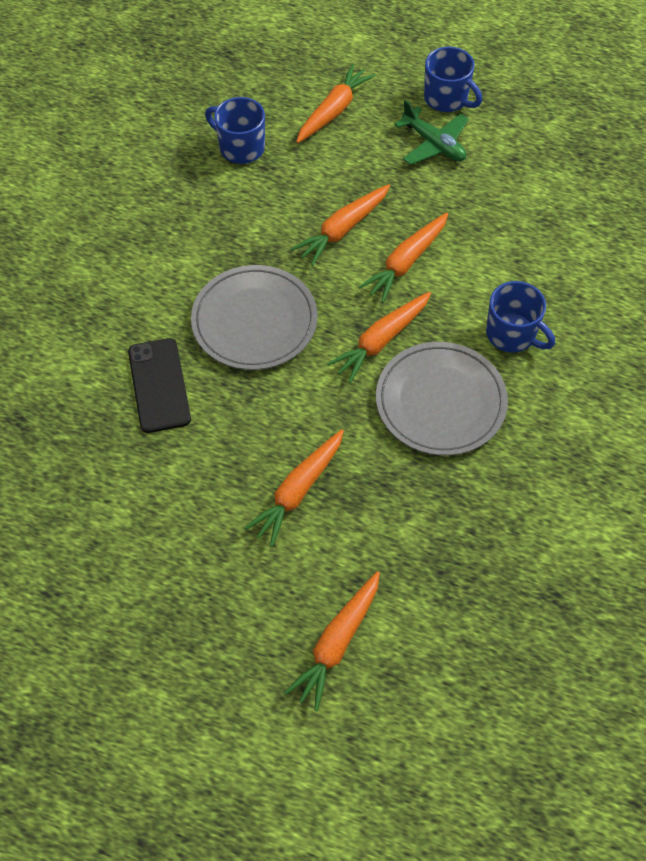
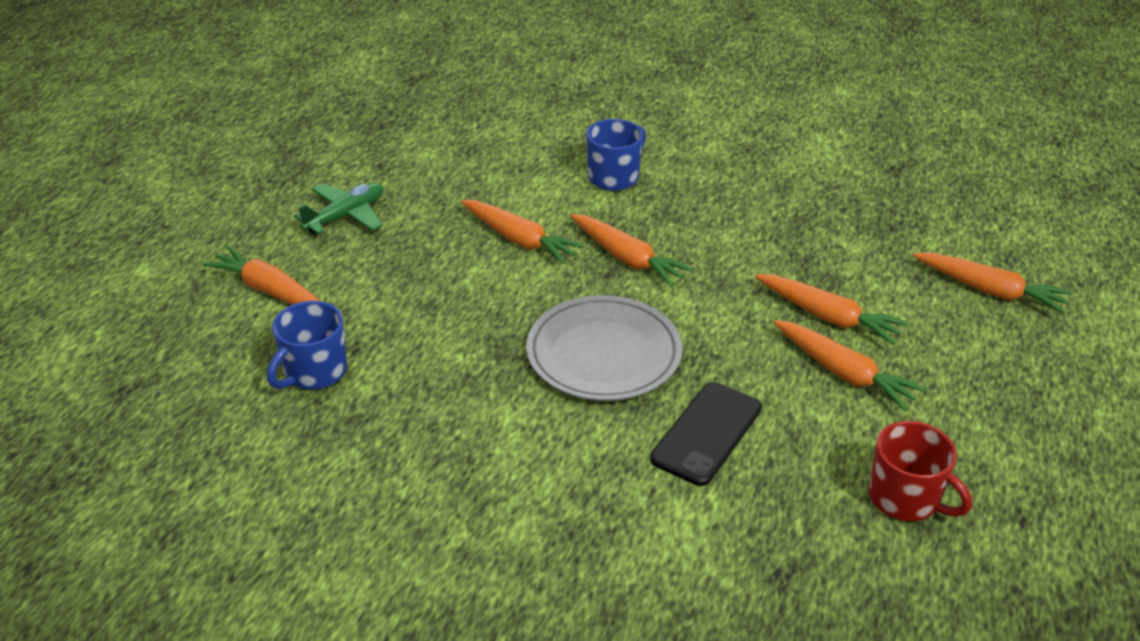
camera: 90 degrees left, 20 degrees down
black phone [128,338,191,433] -> black phone turned 45 degrees counterclockwise [650,382,762,486]
orange carrot [291,184,390,266] -> orange carrot moved to [773,320,926,411]
grey plate [376,342,508,456] -> none
blue mug [424,47,482,112] -> none
none -> red mug [869,421,972,521]

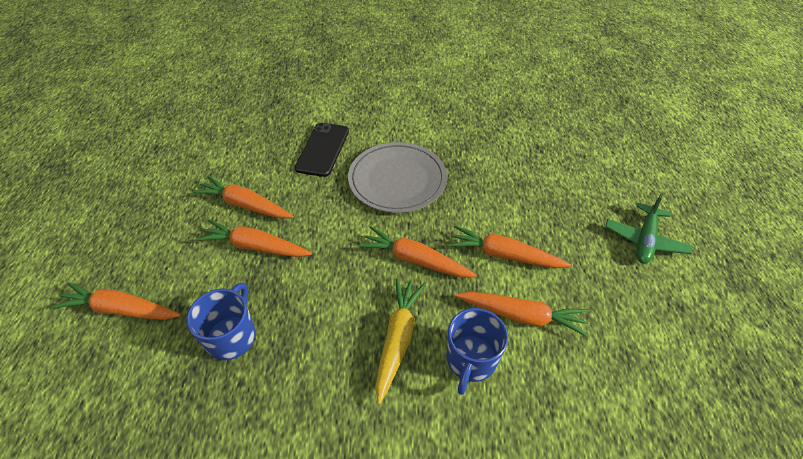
camera: 160 degrees right, 10 degrees up
orange carrot [203,246,320,305] -> orange carrot moved to [455,292,589,337]
blue mug [267,301,347,389] -> blue mug moved to [186,283,256,360]
red mug [869,421,972,521] -> none
none -> yellow carrot [376,278,425,405]

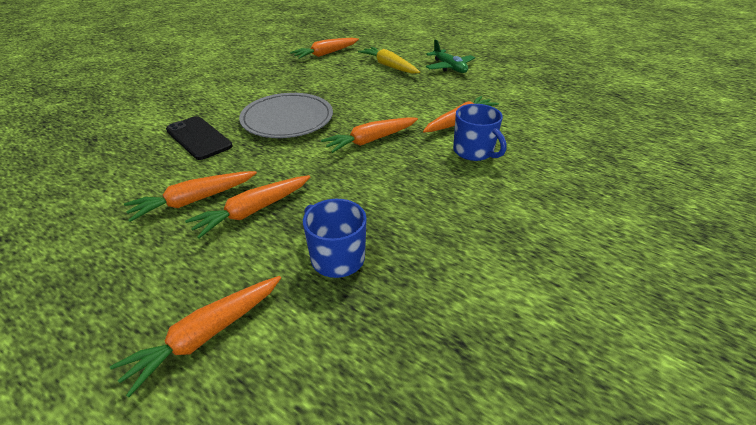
camera: 55 degrees left, 10 degrees down
yellow carrot [376,278,425,405] -> yellow carrot moved to [358,47,420,74]
orange carrot [448,225,571,268] -> orange carrot moved to [290,38,359,59]

